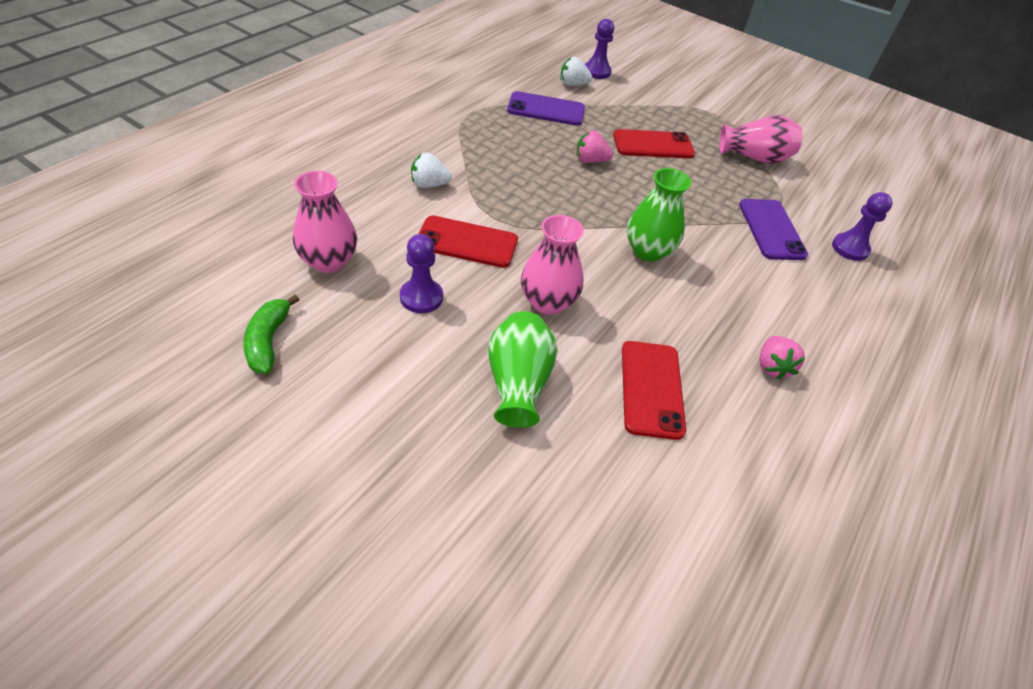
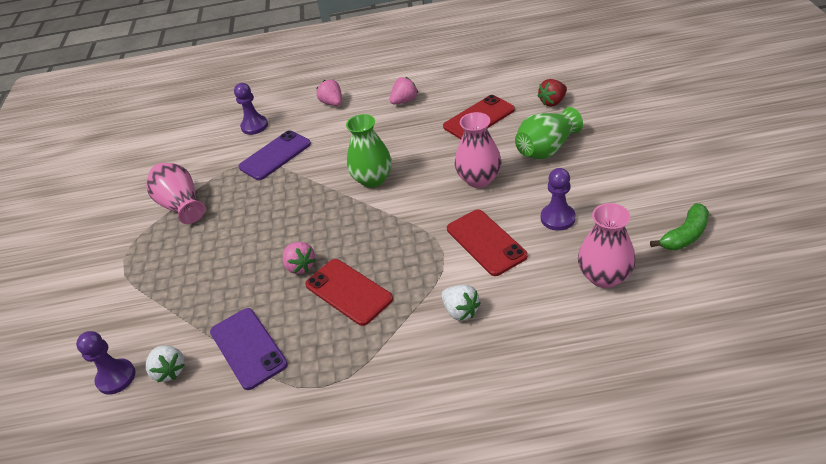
camera: 120 degrees left, 5 degrees down
red phone [613,129,695,158] -> red phone moved to [305,259,393,326]
none -> pink strawberry [316,80,342,106]
none -> red strawberry [537,79,567,107]

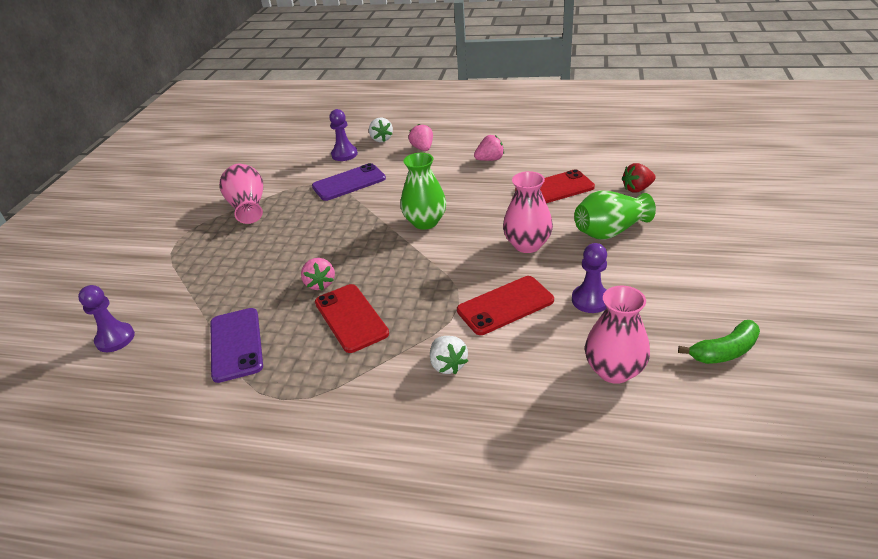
camera: 15 degrees right, 5 degrees down
white strawberry [146,345,185,382] -> white strawberry moved to [369,117,393,142]
red phone [447,210,528,276] -> red phone turned 75 degrees clockwise [457,276,554,335]

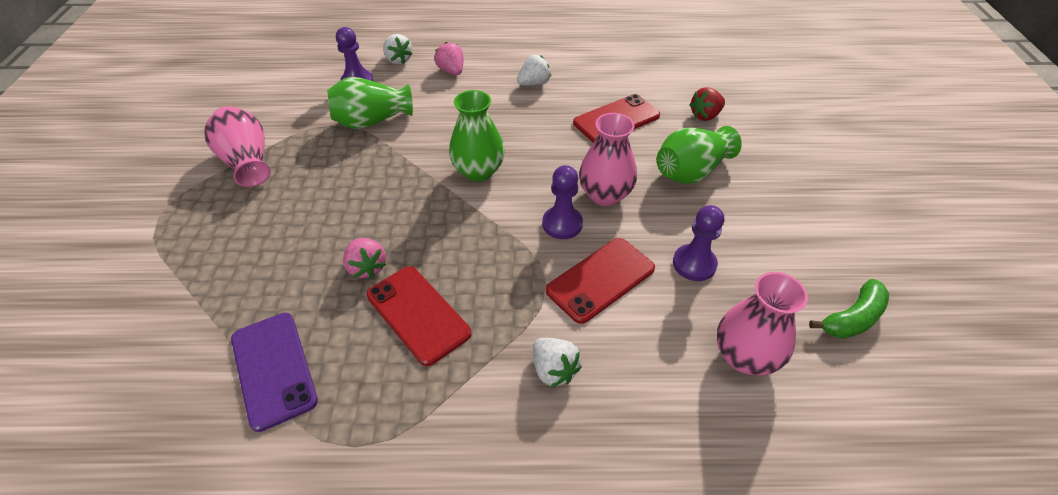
camera: 15 degrees left, 10 degrees up
purple pawn [78,285,135,352] -> purple pawn moved to [542,165,583,239]
purple phone [312,163,386,201] -> green vase [327,77,413,129]
pink strawberry [474,135,504,161] -> white strawberry [517,55,551,86]

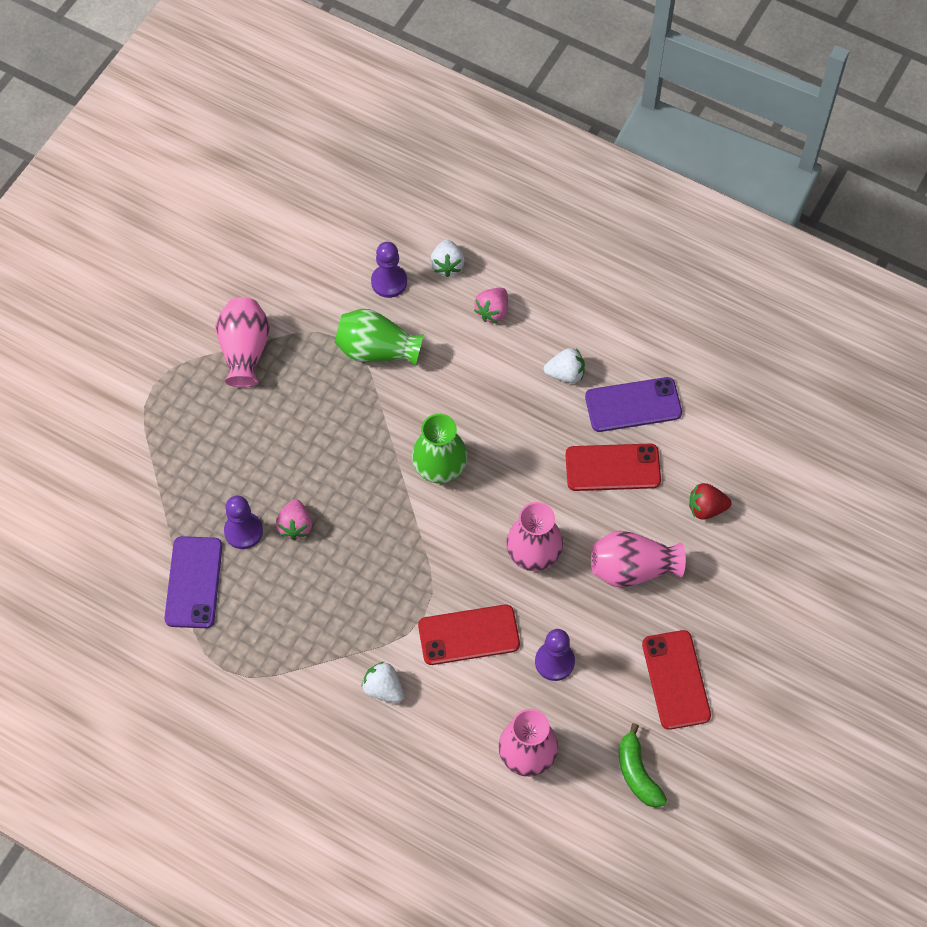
camera: 30 degrees right, 15 degrees up
red phone [366,266,471,366] -> red phone moved to [642,630,711,730]
pink strawberry [434,42,463,75] -> pink strawberry turned 150 degrees counterclockwise [474,288,508,323]
white strawberry [533,338,582,387] -> white strawberry turned 135 degrees clockwise [361,661,404,703]
purple pawn [542,165,583,239] -> purple pawn moved to [224,496,263,549]
green vase [657,126,742,184] -> pink vase [591,531,686,588]
green banana [809,279,889,339] -> green banana turned 75 degrees clockwise [619,723,667,808]
none -> purple phone [585,377,682,432]

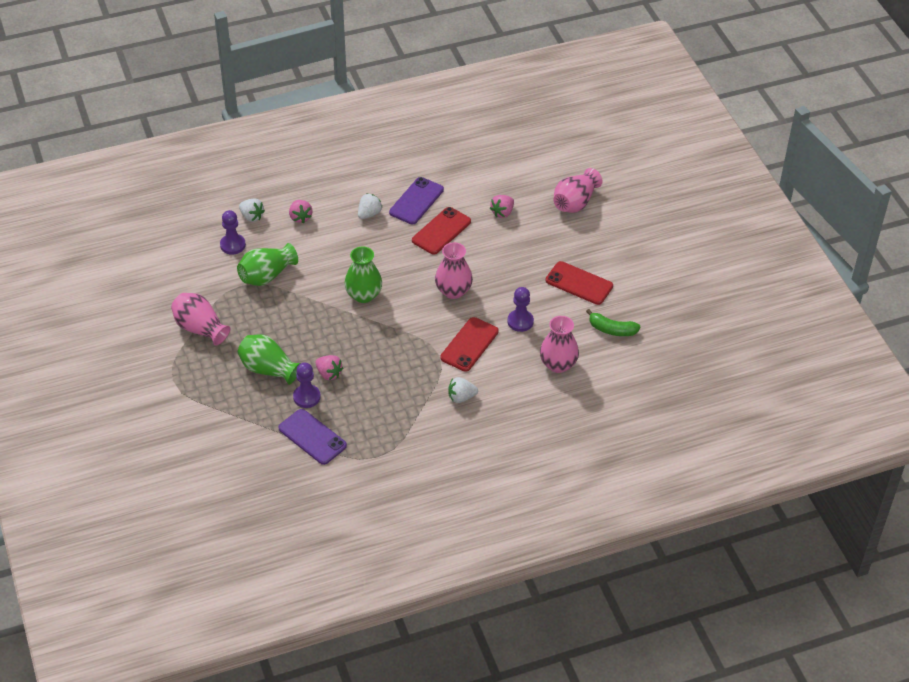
camera: 50 degrees left, 15 degrees down
pink vase [591,531,686,588] -> pink vase moved to [554,168,602,213]
red strawberry [689,483,732,520] -> pink strawberry [490,195,514,218]
none -> green vase [238,334,301,385]

